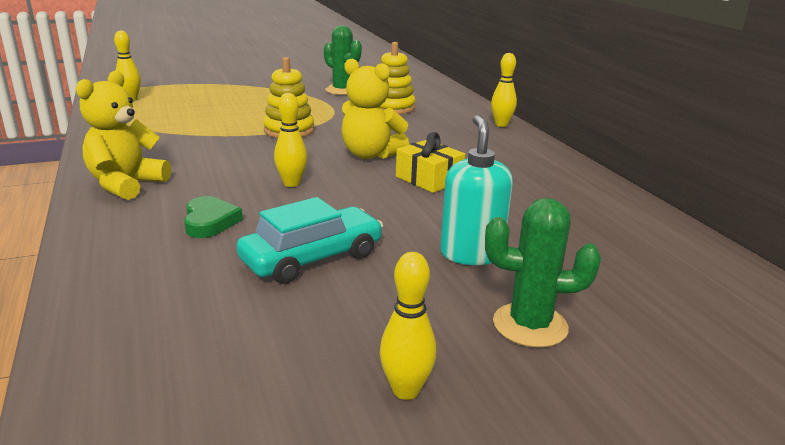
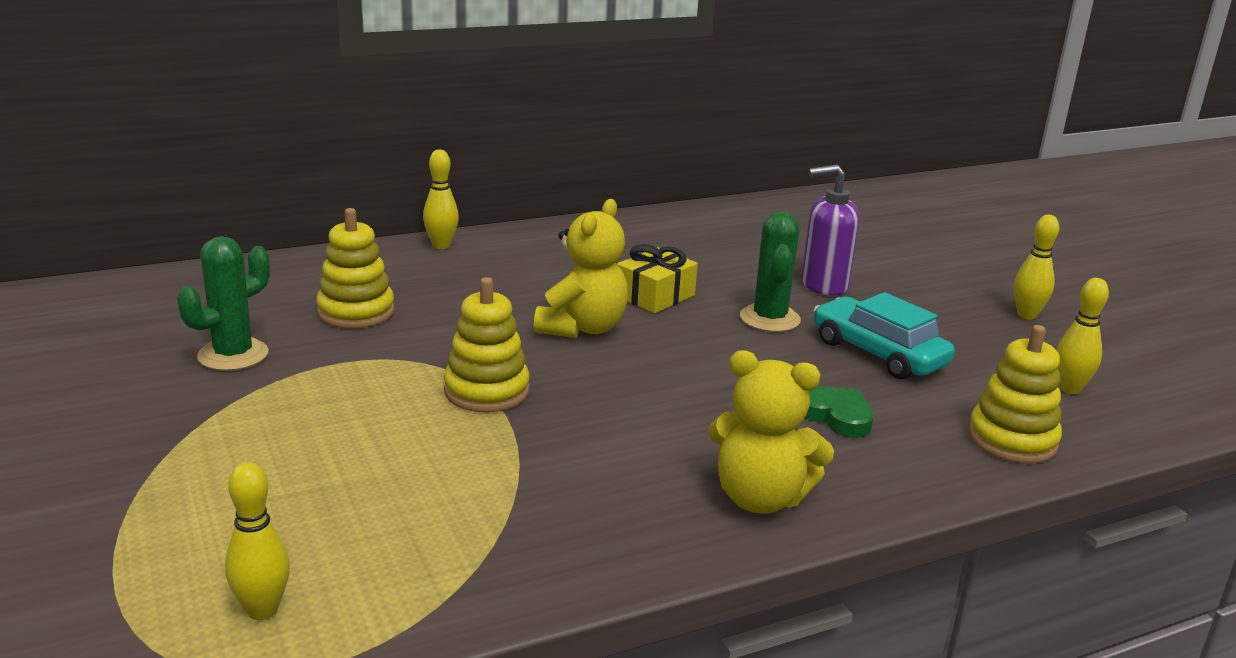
camera: 95 degrees left, 0 degrees up
green heart [184,196,243,238] -> green heart turned 60 degrees clockwise [805,386,874,438]
yellow bowling pin [274,93,307,187] -> yellow bowling pin moved to [1056,278,1109,394]
turquoise soap dispenser [440,115,513,265] -> purple soap dispenser [801,164,860,296]
green cactus [485,198,601,348] -> green cactus moved to [740,212,801,332]
none -> yellow stacking toy [968,325,1062,463]

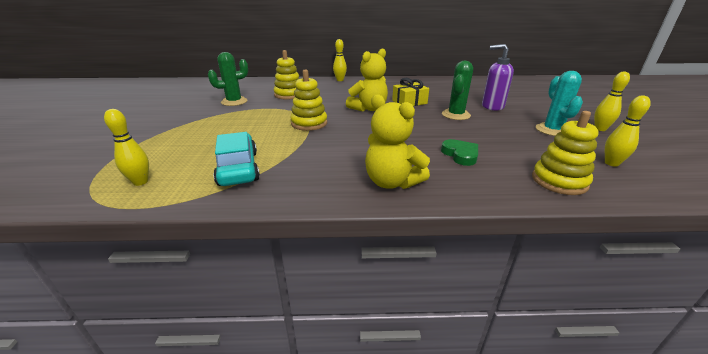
camera: 25 degrees right, 5 degrees up
turquoise car [814,292,955,379] -> turquoise car moved to [213,132,260,186]
none -> turquoise cactus [536,71,583,136]

